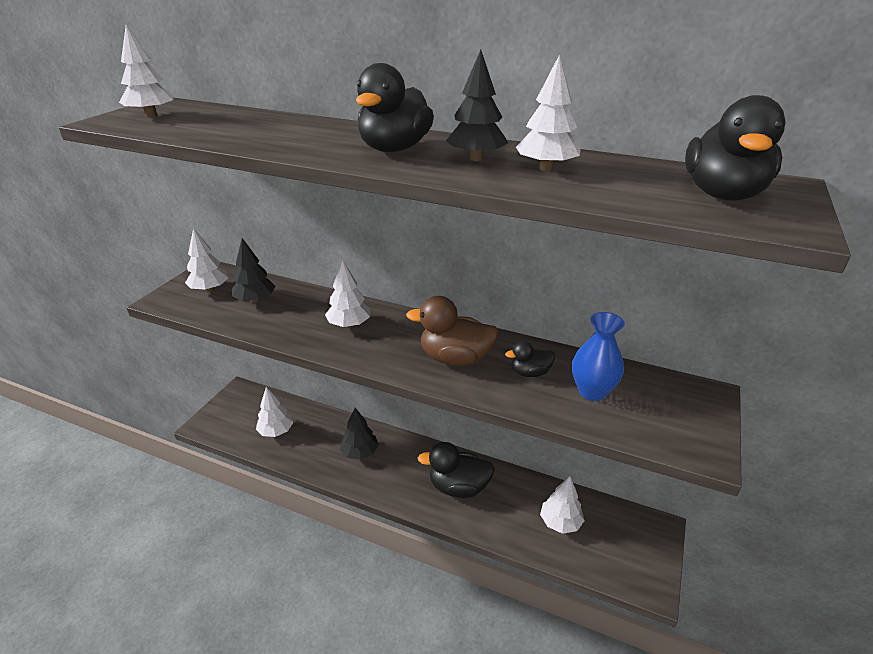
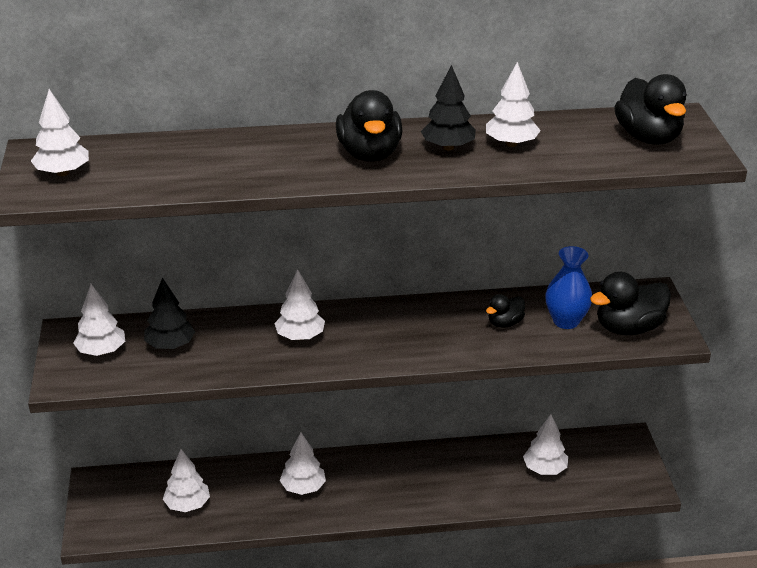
camera: 30 degrees left, 0 degrees up
black tree [340,408,379,460] -> white tree [280,432,326,495]
brown duck [406,296,499,366] -> none
black duck [418,442,495,498] -> black duck moved to [590,272,671,335]

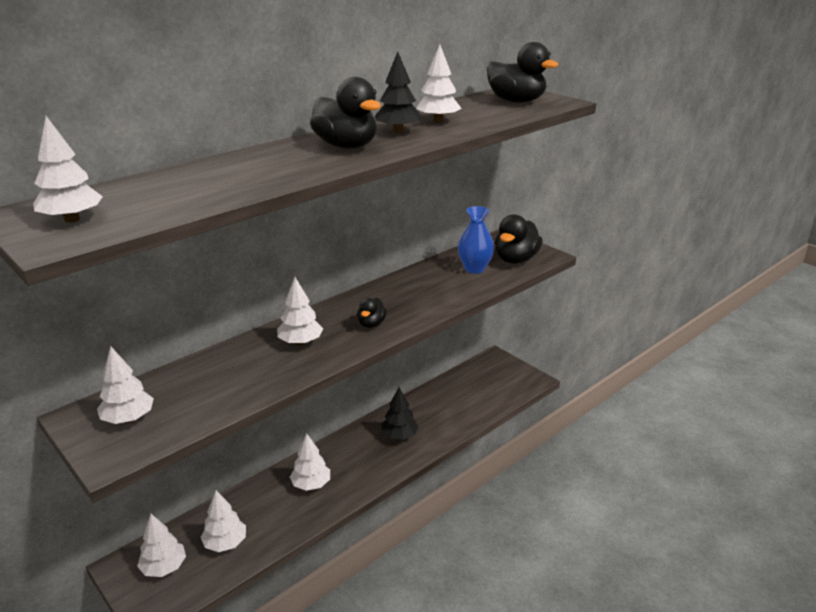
camera: 35 degrees left, 5 degrees down
black tree [144,278,195,349] -> black tree moved to [381,387,419,440]
black duck [486,294,525,328] -> black duck moved to [357,298,387,328]
white tree [523,414,568,475] -> white tree moved to [137,514,186,577]

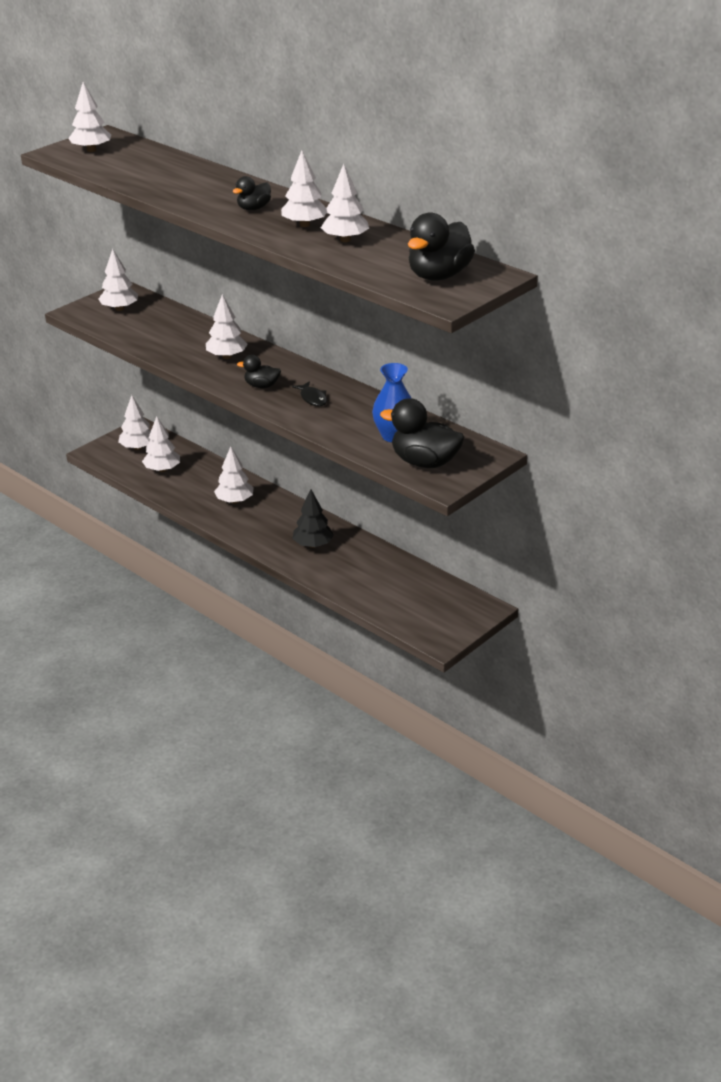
camera: 85 degrees right, 5 degrees up
black duck [310,77,381,149] -> black duck [233,176,271,210], size x0.55
black tree [375,52,422,133] -> white tree [281,151,327,227]
none -> black fish [292,381,327,406]

